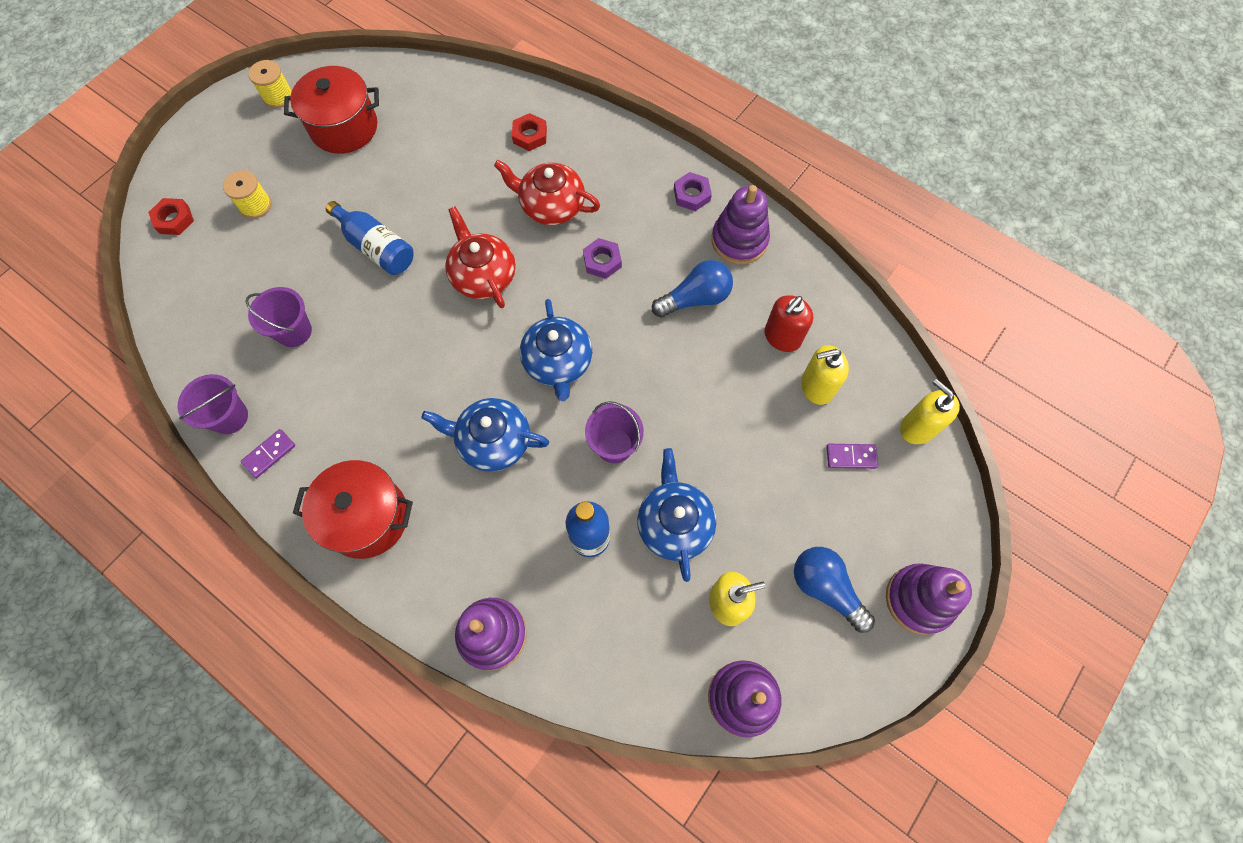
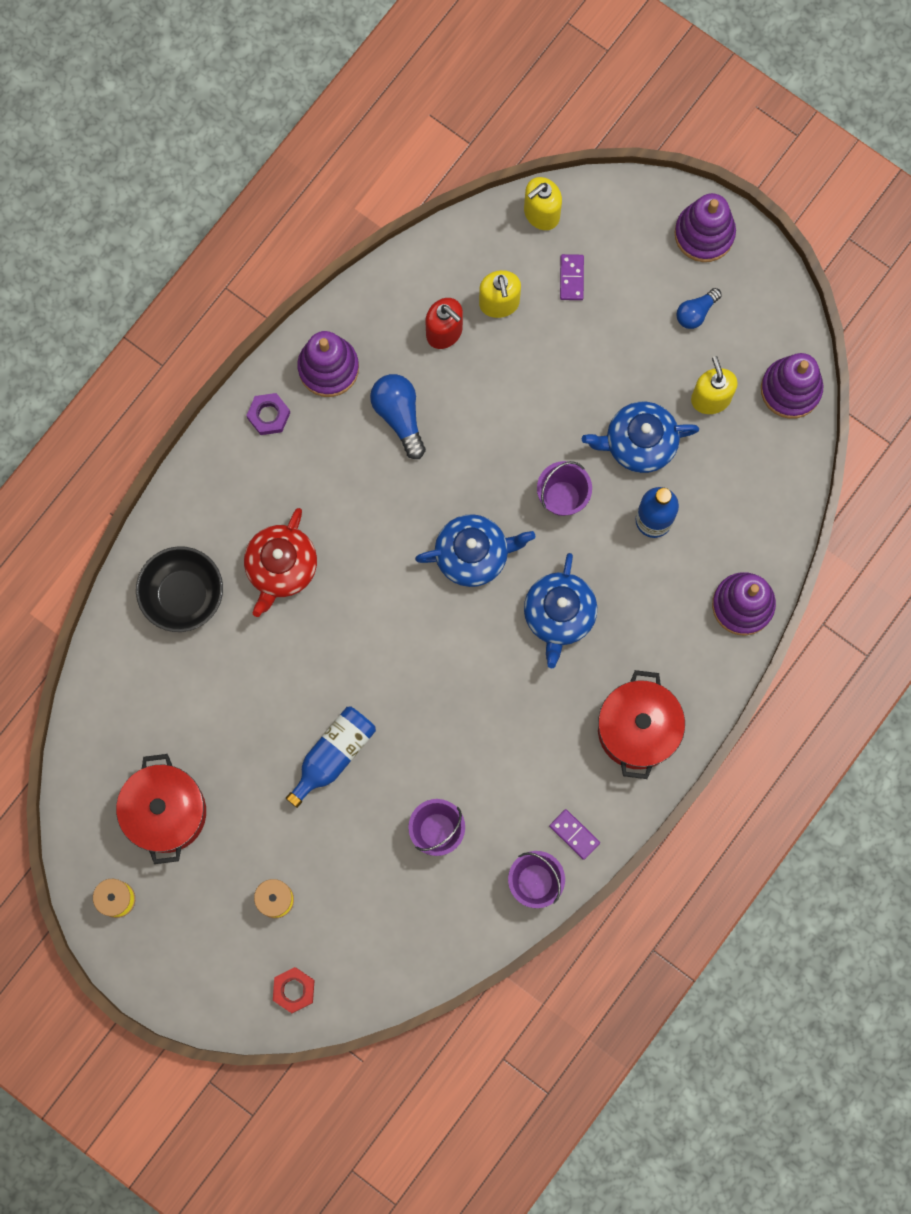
camera: 90 degrees left, 10 degrees up
red teapot [445,206,516,308] -> none
red nut [512,113,547,151] -> black bowl [136,546,223,632]
purple nut [583,238,622,279] -> none
blue light bulb [794,547,875,633] -> blue light bulb [676,288,722,329], size x0.64

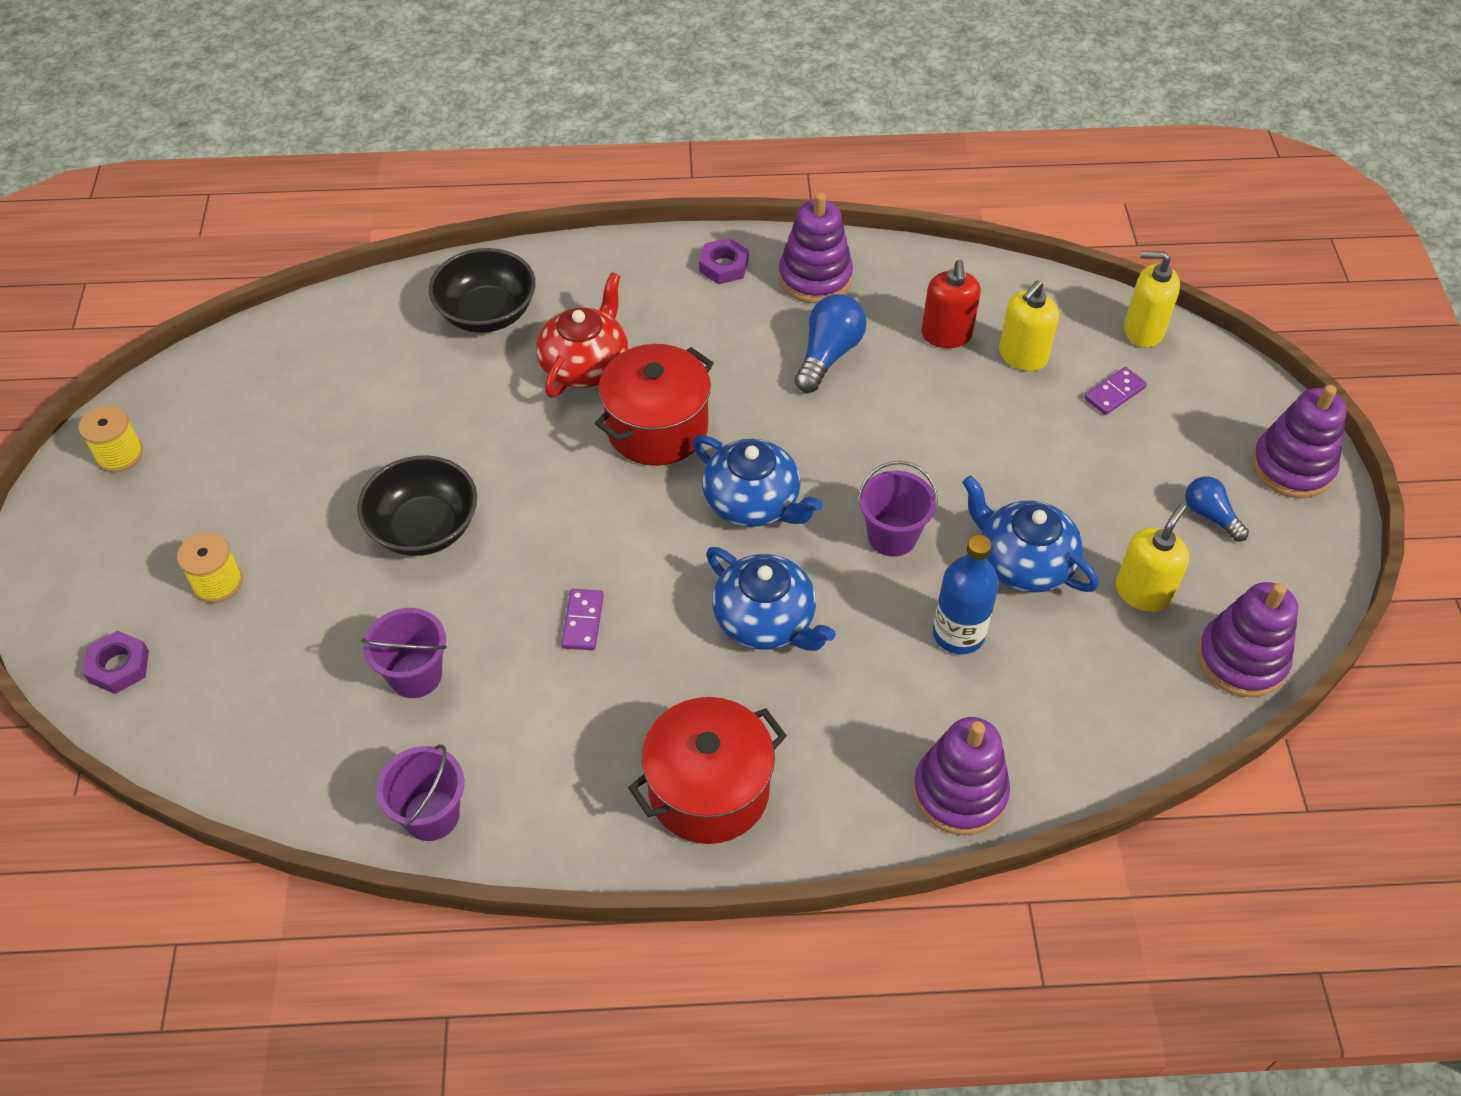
camera: 50 degrees right, 25 degrees down
red pot [116,754,206,864] -> red pot moved to [595,344,714,466]
red teapot [244,508,317,617] -> red teapot turned 135 degrees clockwise [536,272,628,398]
red nut [273,967,315,1013] -> purple nut [83,631,149,694]
blue bottle [286,706,376,808] -> black bowl [357,455,477,556]
blue teapot [524,553,597,668] -> blue teapot turned 105 degrees counterclockwise [706,547,836,651]
purple domino [549,809,600,860] -> purple domino moved to [561,589,604,650]
blue light bulb [676,288,722,329] -> blue light bulb turned 45 degrees clockwise [1185,476,1249,542]

